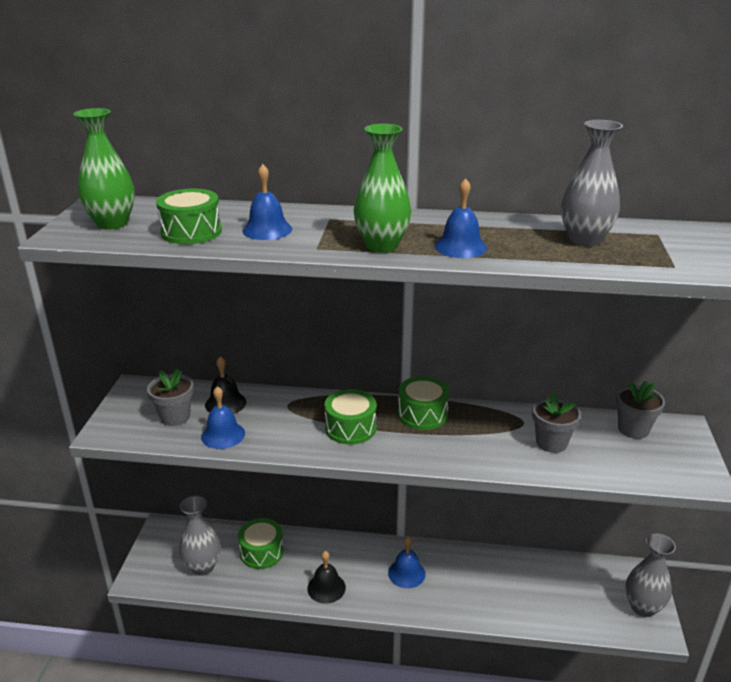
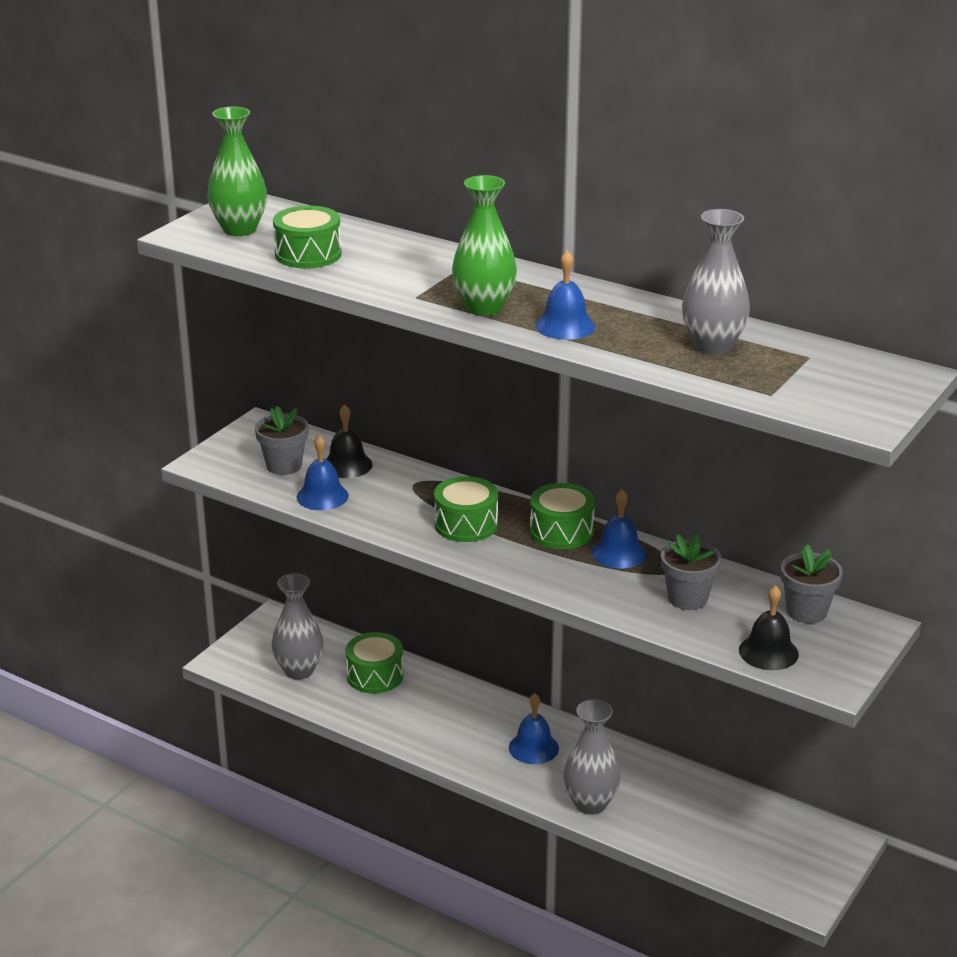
camera: 25 degrees right, 0 degrees up
blue bell [242,164,292,240] -> blue bell moved to [592,490,646,569]
black bell [307,551,346,604] -> black bell moved to [739,585,799,670]
grey vase [625,534,676,617] -> grey vase moved to [563,699,621,815]

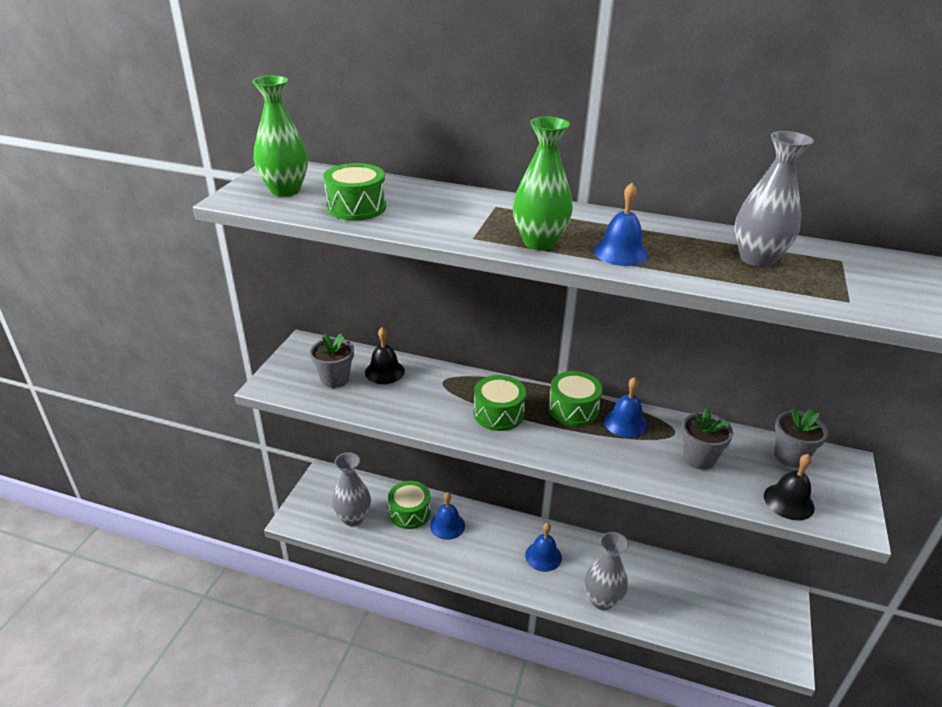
camera: 15 degrees left, 5 degrees up
blue bell [297,435,349,510] -> blue bell moved to [430,492,465,540]

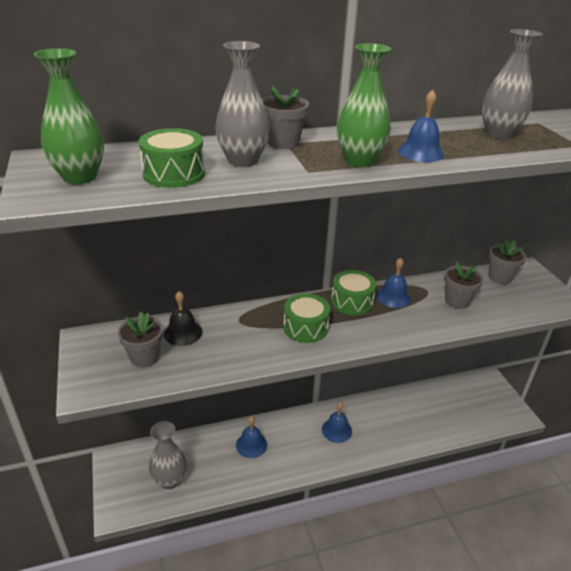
camera: 35 degrees left, 0 degrees up
green drum [388,481,431,529] -> none
grey vase [584,532,629,610] -> grey vase moved to [215,41,270,167]
black bell [764,454,815,520] -> none
none -> grey flower pot [262,85,309,149]

